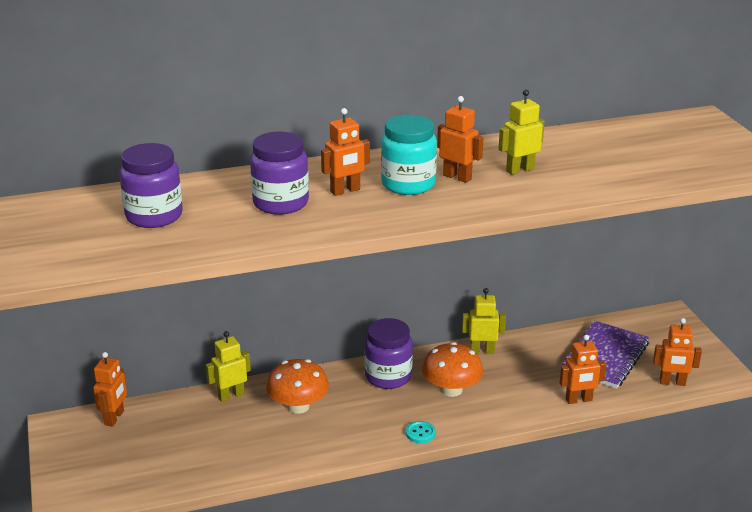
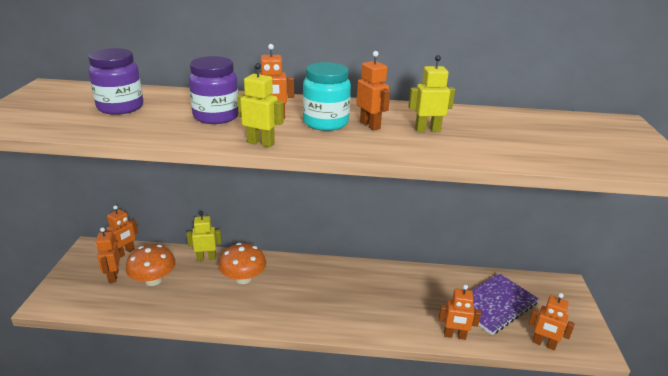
camera: 20 degrees right, 0 degrees up
purple jar [364,318,413,389] -> none
turquoise button [406,421,436,443] -> none
orange mushroom [422,342,483,397] -> orange mushroom moved to [126,245,176,286]
yellow robot [462,288,506,353] -> yellow robot moved to [237,63,284,148]
none -> orange robot [96,227,120,283]

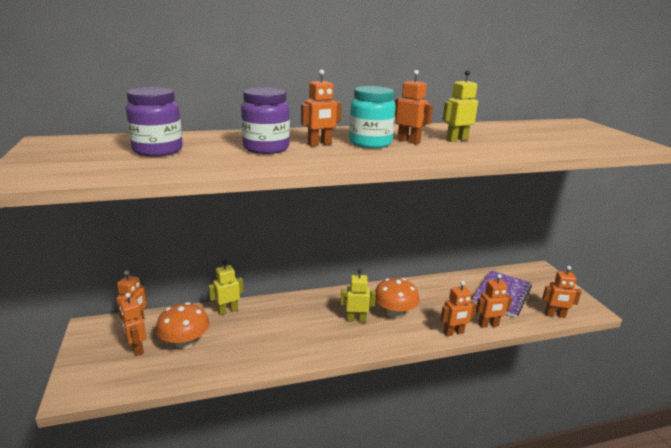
camera: 20 degrees left, 5 degrees down
orange mushroom [219,243,266,284] -> orange mushroom moved to [375,278,419,318]
yellow robot [237,63,284,148] -> yellow robot moved to [340,269,376,323]
none -> orange robot [440,281,476,336]

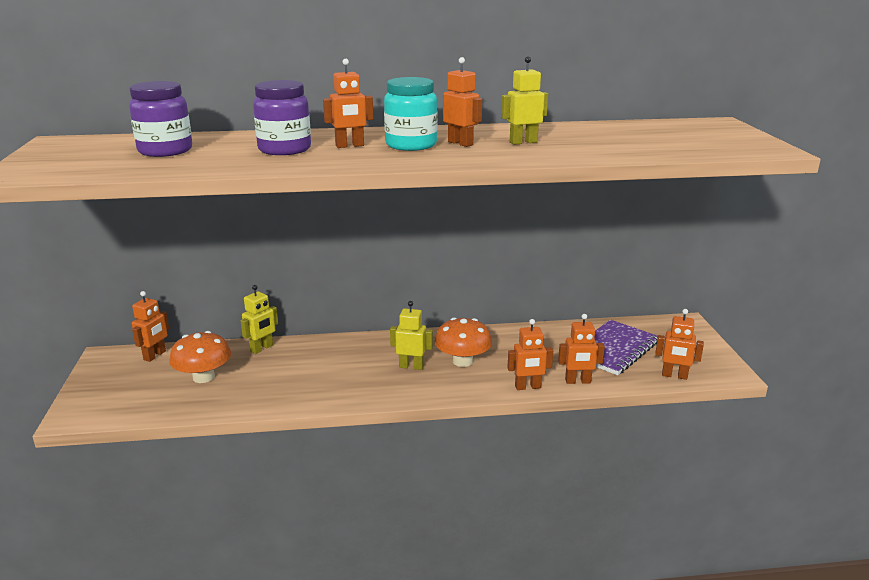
camera: 10 degrees right, 0 degrees up
orange robot [120,293,146,356] -> none
yellow robot [208,260,244,315] -> yellow robot turned 150 degrees clockwise [241,285,278,354]

